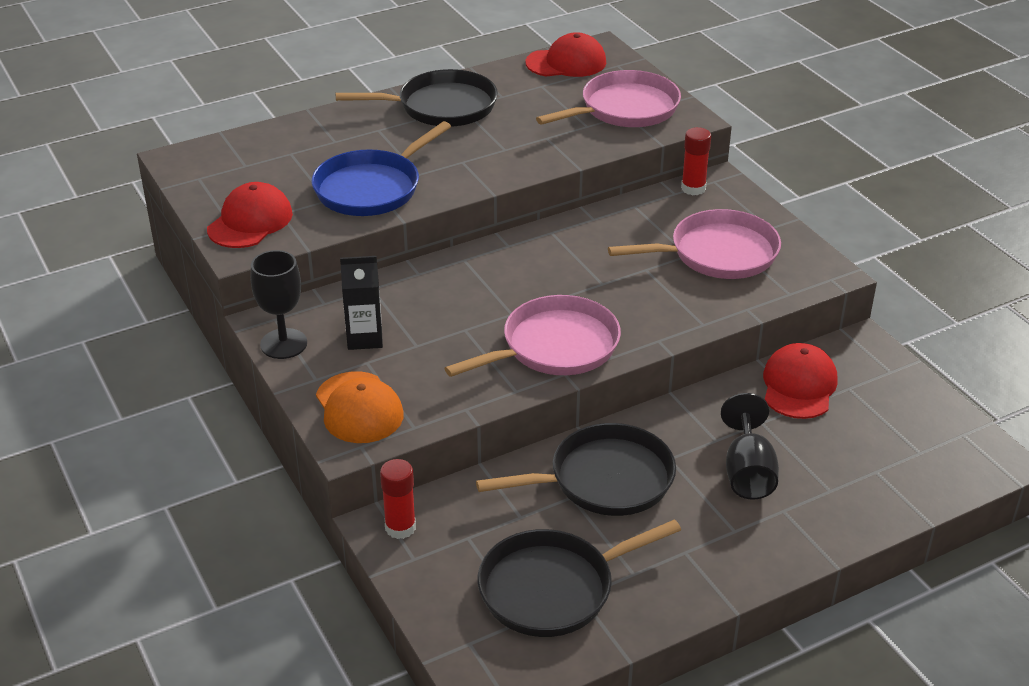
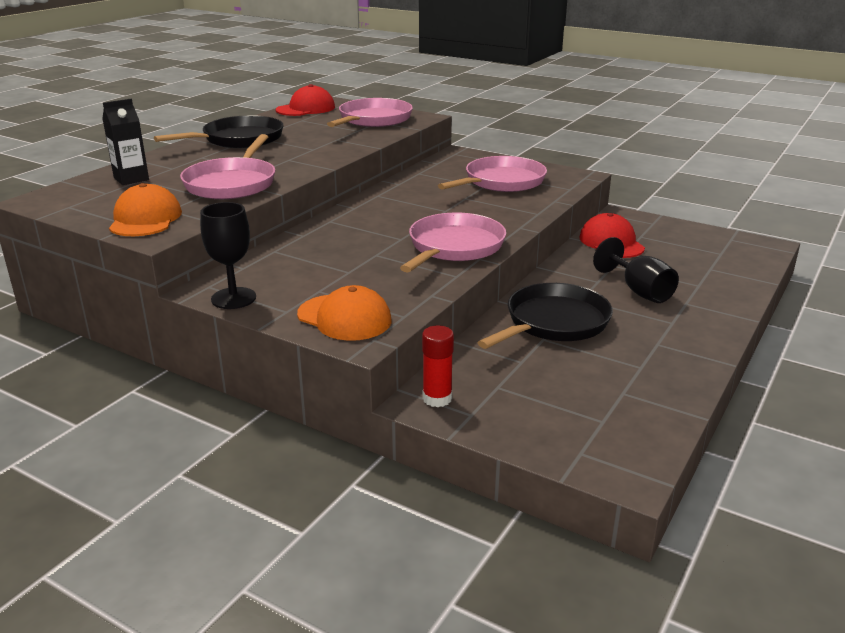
camera: 30 degrees left, 10 degrees down
red cap [207,182,293,248] -> orange cap [109,183,182,236]
blue pan [312,121,451,216] -> pink pan [180,134,275,199]
black carton [340,256,383,350] -> black carton moved to [102,99,149,185]
black pan [478,519,681,637] -> none
red glue stick [681,127,711,195] -> none

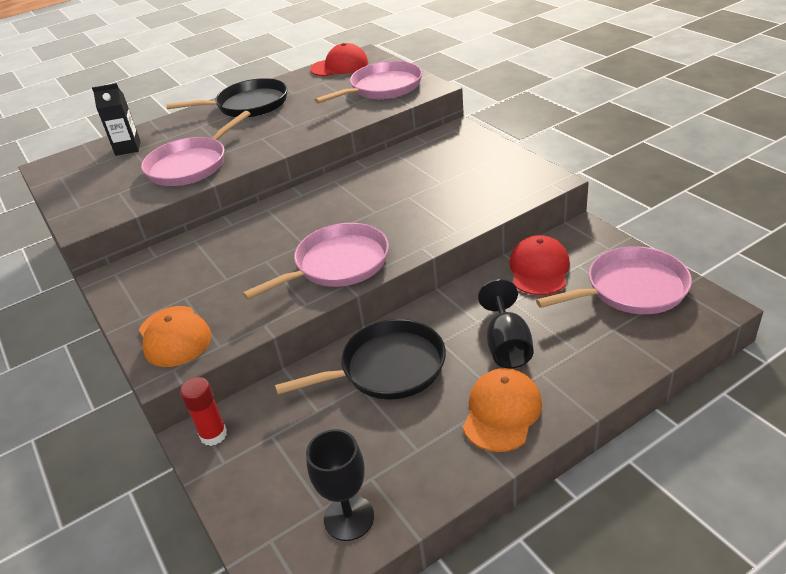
camera: 30 degrees right, 10 degrees up
orange cap [109,183,182,236] -> orange cap moved to [463,368,542,452]
black goblet [200,202,256,309] -> black goblet moved to [306,429,374,541]
pink pan [438,156,547,192] -> pink pan moved to [536,246,692,314]

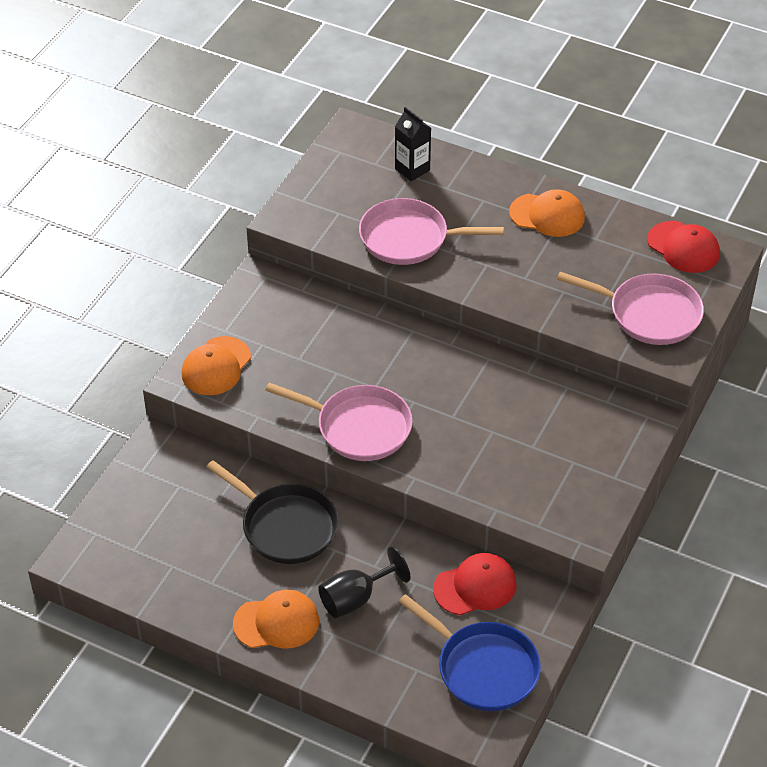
camera: 55 degrees right, 10 degrees up
black pan [166,78,288,118] -> orange cap [509,189,585,237]
red glue stick [180,377,227,446] -> none
black goblet [306,429,374,541] -> none
pink pan [536,246,692,314] -> blue pan [398,594,541,711]

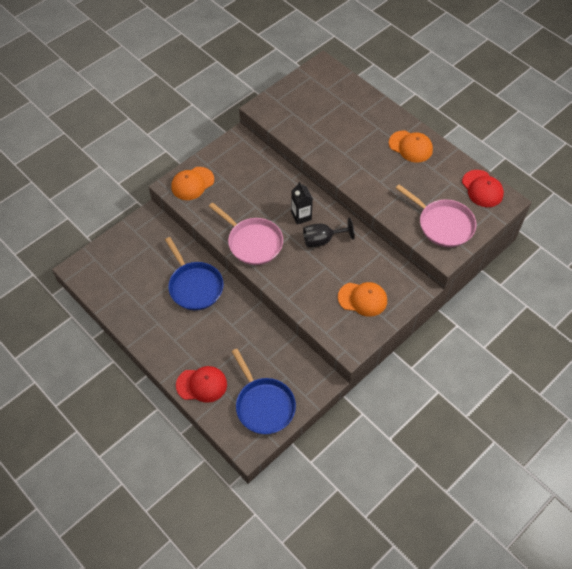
camera: 20 degrees right, 10 degrees up
black pan [207,460,339,564] -> blue pan [165,237,224,310]
orange cap [233,590,319,648] -> orange cap moved to [338,282,387,317]
black goblet [318,546,411,618] -> black goblet moved to [303,218,355,247]
pink pan [359,198,504,265] -> none
black carton [395,107,431,181] -> black carton moved to [291,182,313,224]
red cap [433,553,516,615] -> red cap moved to [176,366,227,403]

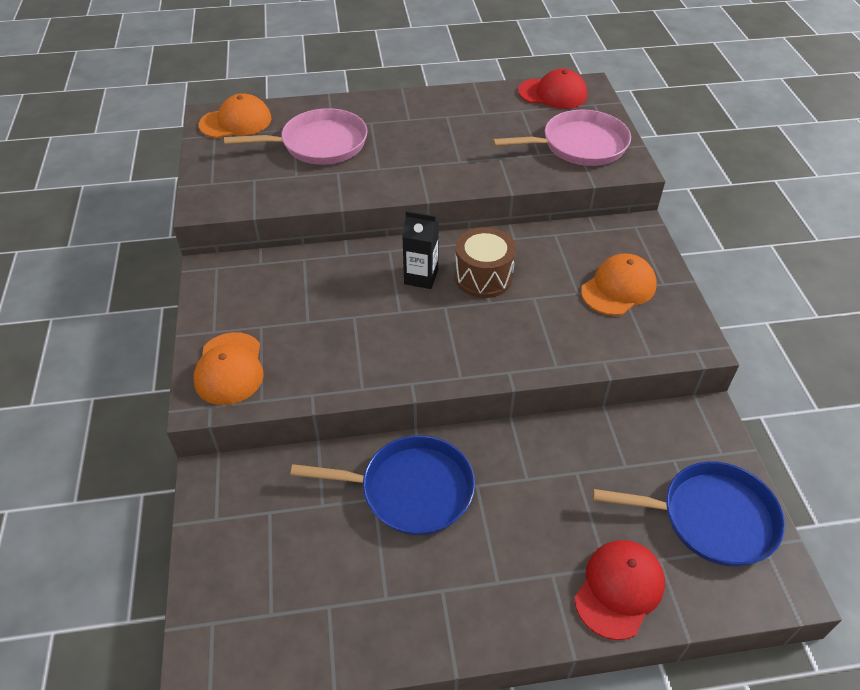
camera: 55 degrees left, 10 degrees down
pink pan [209,202,283,265] -> pink pan moved to [224,108,368,165]
black goblet [303,218,355,247] -> brown drum [455,227,516,298]
orange cap [389,131,433,163] -> orange cap moved to [199,93,272,138]

